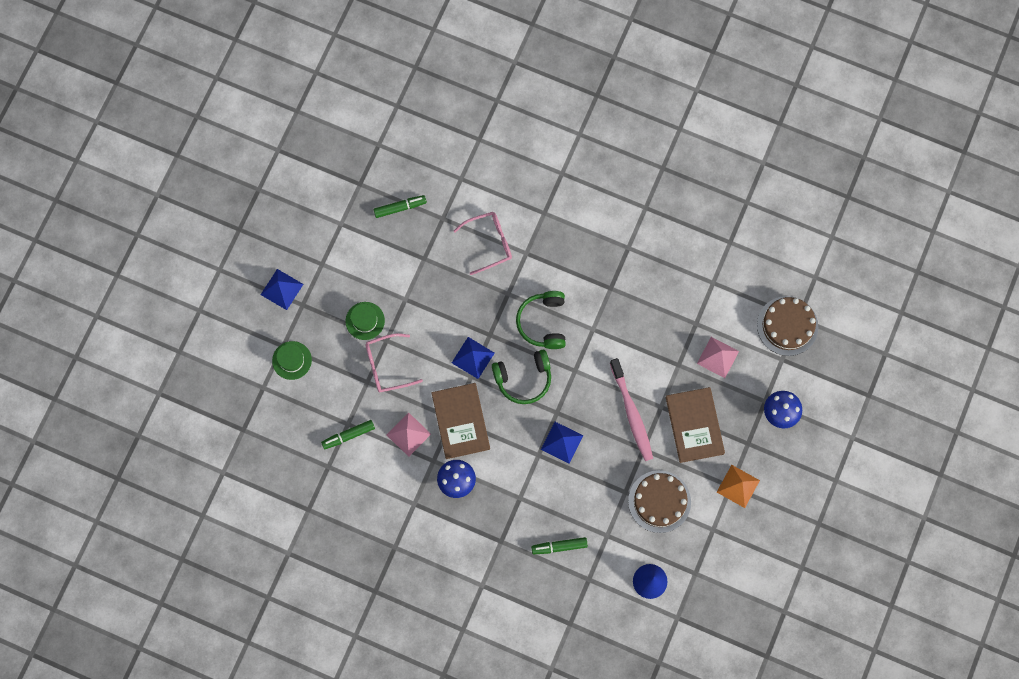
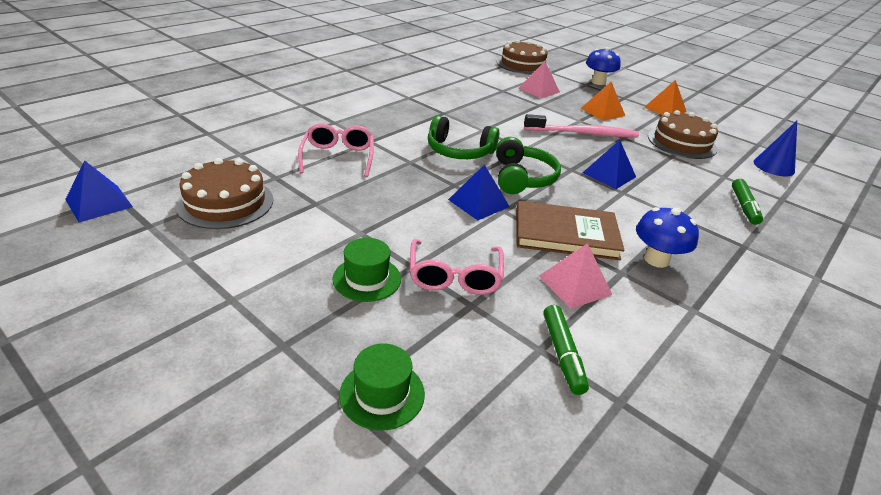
camera: 75 degrees left, 40 degrees down
blue pyramid [261,269,303,310] -> blue pyramid moved to [65,160,133,222]
green marker [373,195,427,218] -> brown cake [176,158,273,229]
brown book [666,387,725,463] -> orange pyramid [581,82,625,121]

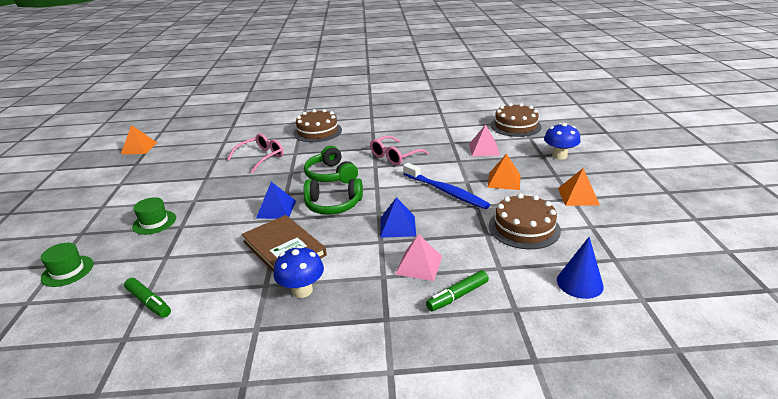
camera: 50 degrees right, 5 degrees down
blue pyramid [65,160,133,222] -> orange pyramid [121,125,157,154]
brown cake [176,158,273,229] -> brown cake moved to [293,109,342,142]
pink glasses [410,239,504,295] -> pink glasses moved to [370,136,429,165]
green headphones [496,137,561,194] -> green headphones turned 45 degrees clockwise [303,179,363,215]
pink toothbrush [524,114,639,138] -> blue toothbrush [403,163,490,209]
pink pyramid [539,243,613,309] -> pink pyramid moved to [395,234,442,281]
green marker [544,305,589,395] -> green marker turned 90 degrees counterclockwise [124,278,171,318]

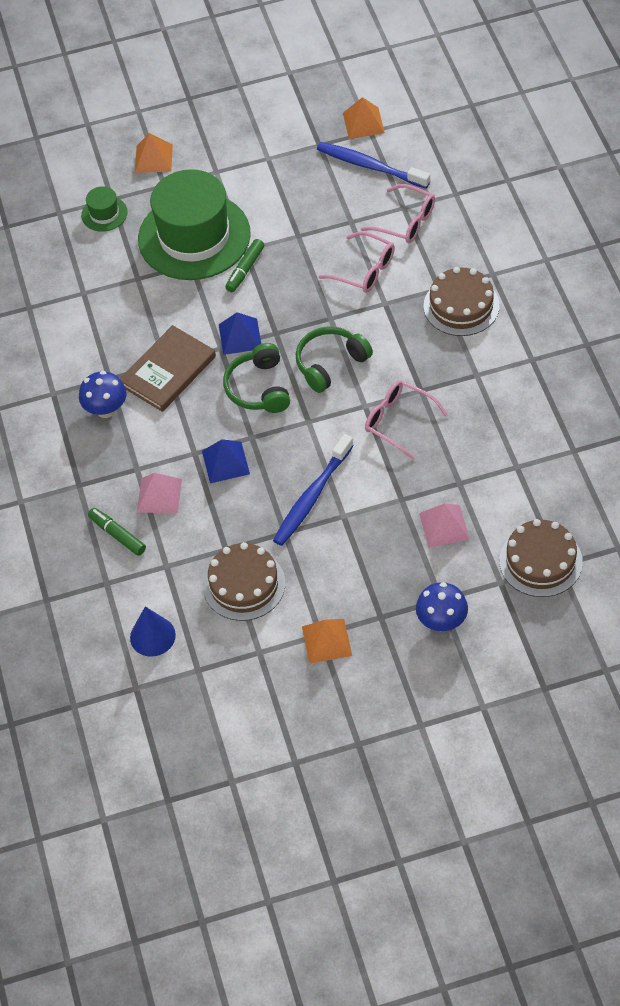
camera: 80 degrees right, 25 degrees up
green marker [124,278,171,318] -> green marker moved to [225,239,264,292]
green hat [132,197,176,235] -> green hat [138,169,251,280], size x2.40
orange pyramid [487,154,520,190] -> orange pyramid moved to [135,133,173,173]
none -> blue toothbrush [317,142,430,188]
none -> pink glasses [361,184,435,243]

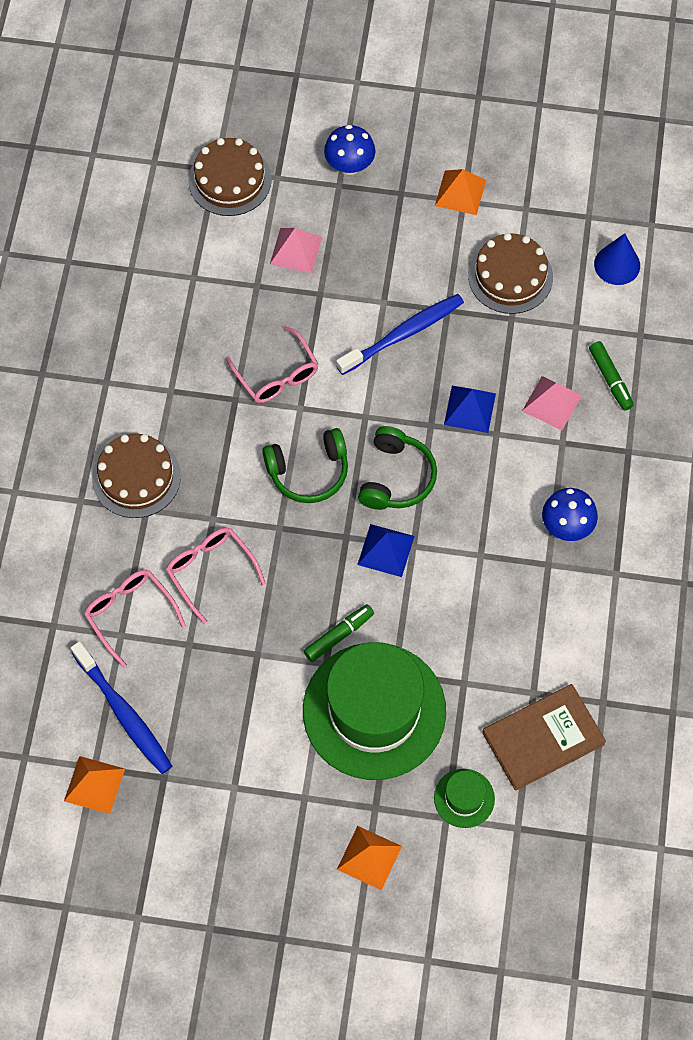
camera: 160 degrees left, 10 degrees up
brown book [120,325,216,412] -> brown book moved to [482,684,606,791]

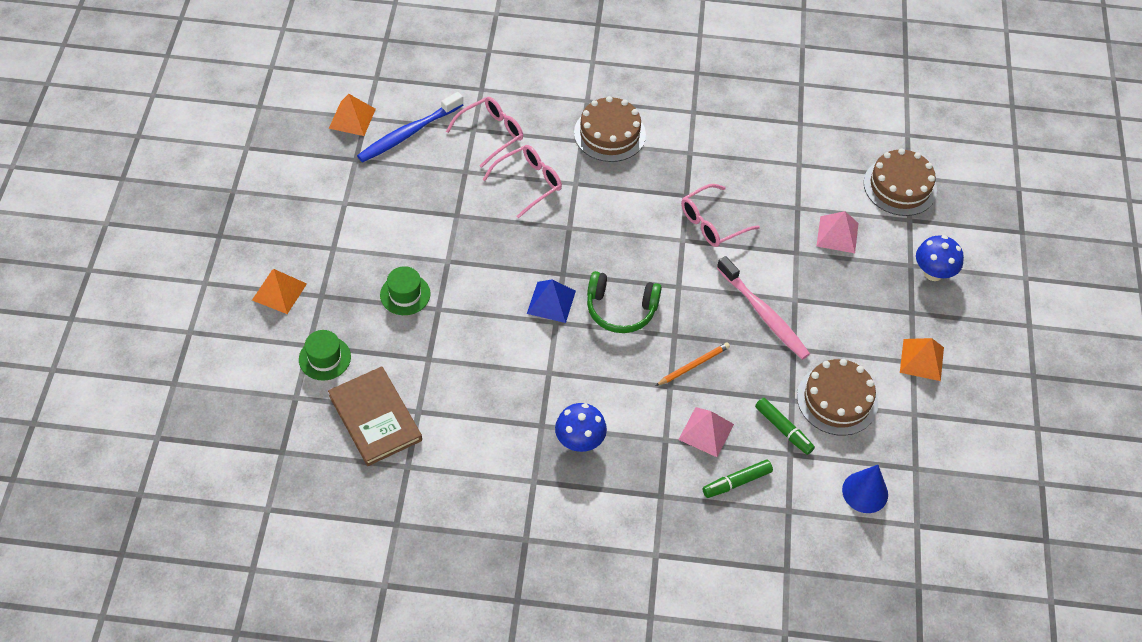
camera: 85 degrees right, 10 degrees down
green headphones [262,428,348,503] -> none
green hat [303,642,446,780] -> green hat [380,266,430,315], size x0.42
green marker [304,604,374,662] -> green marker moved to [755,397,815,455]
blue toothbrush [336,294,464,375] -> pink toothbrush [717,256,810,360]
blue pyramid [444,386,496,433] -> orange pencil [655,342,730,386]

